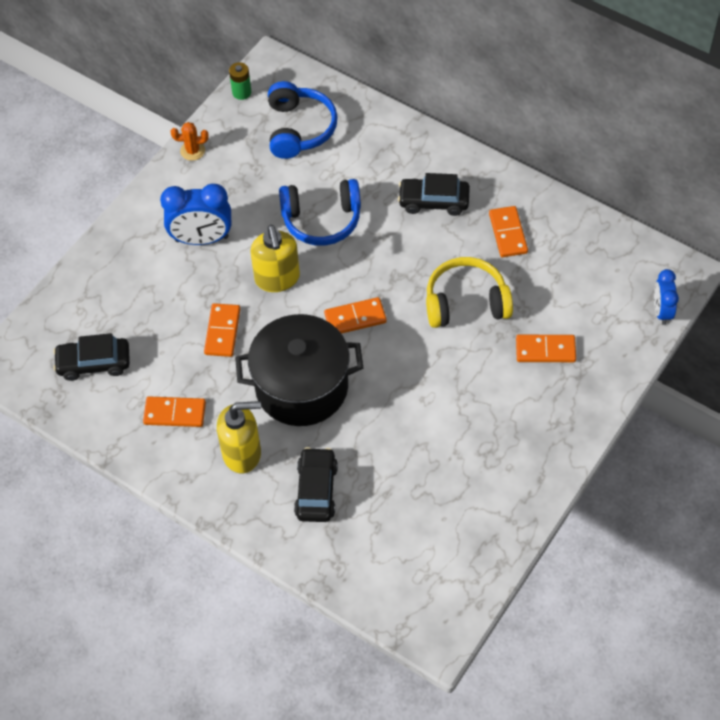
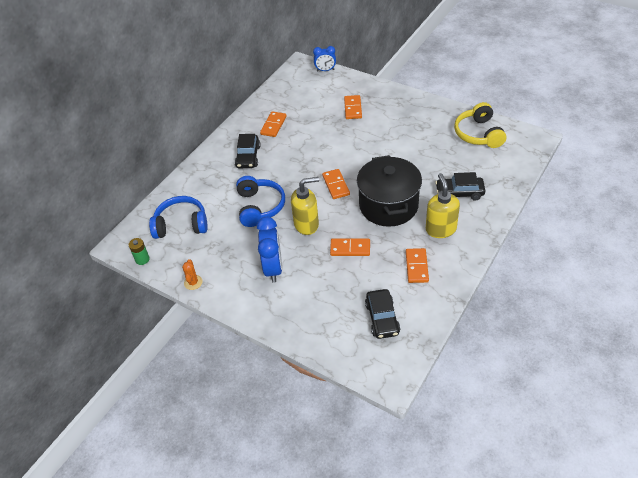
camera: 90 degrees left, 10 degrees down
yellow headphones [426,257,513,328] -> yellow headphones moved to [454,102,506,148]
orange domino [489,206,528,257] -> orange domino turned 60 degrees counterclockwise [260,111,287,137]

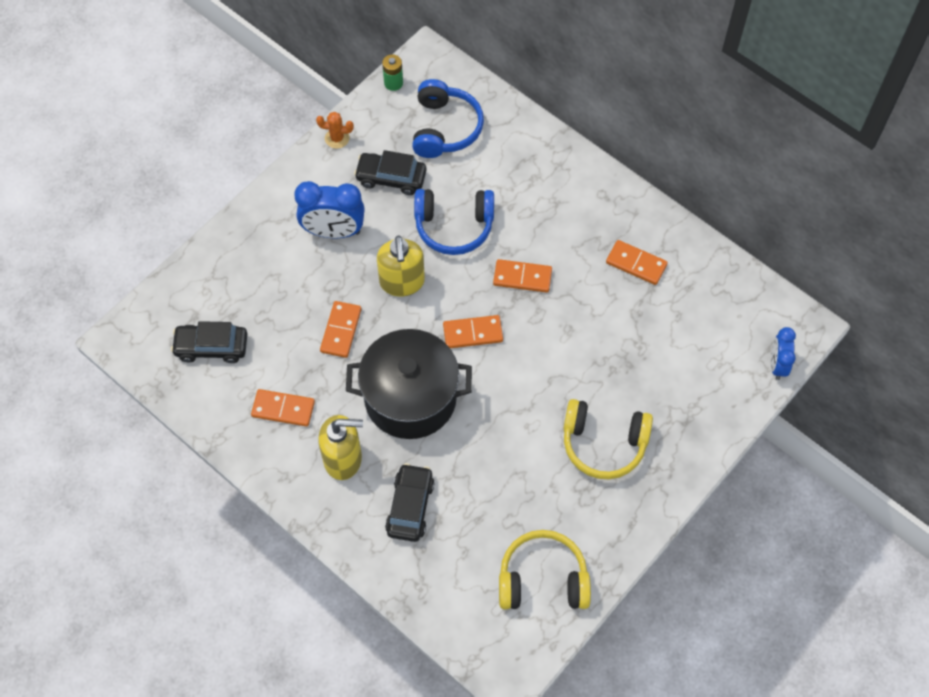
camera: 95 degrees right, 15 degrees up
black car [235,134,261,168] -> black car moved to [354,150,427,195]
orange domino [344,95,362,119] -> orange domino moved to [493,259,552,293]
none -> yellow headphones [563,399,653,479]

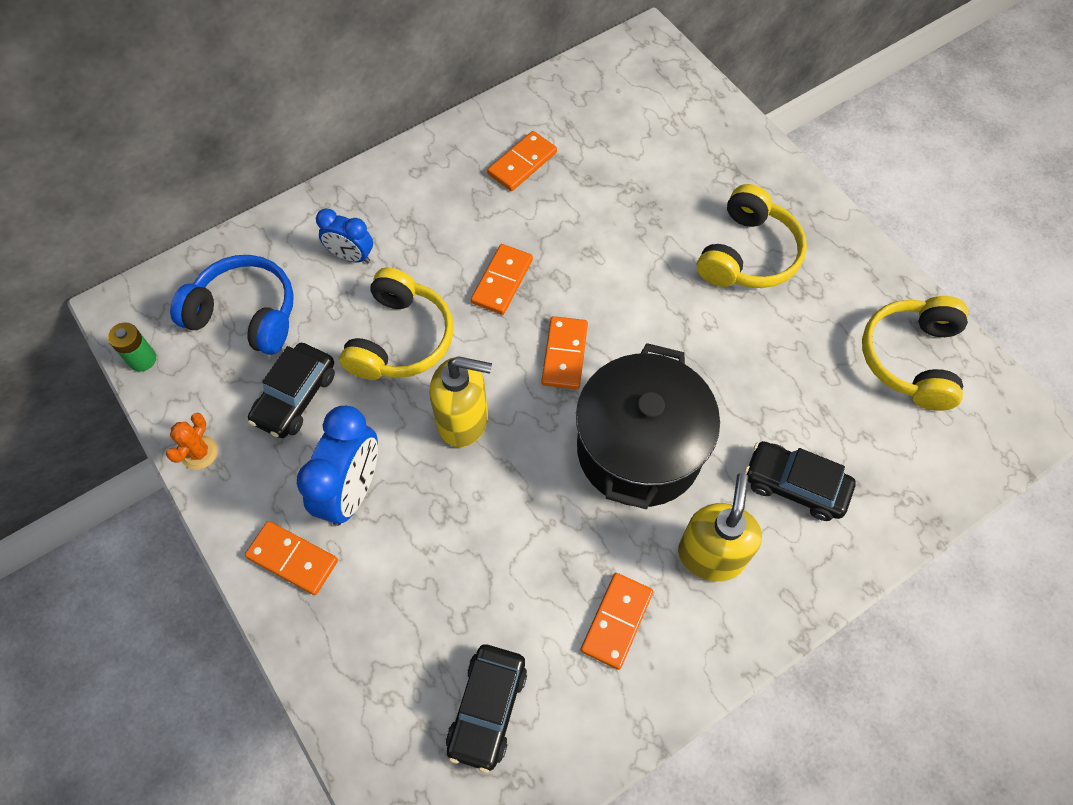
camera: 75 degrees left, 0 degrees up
orange domino [320,301,362,358] -> orange domino moved to [245,521,338,595]
blue headphones [414,189,494,255] -> yellow headphones [339,268,454,380]
blue clock [771,327,796,380] -> blue clock moved to [316,208,373,263]

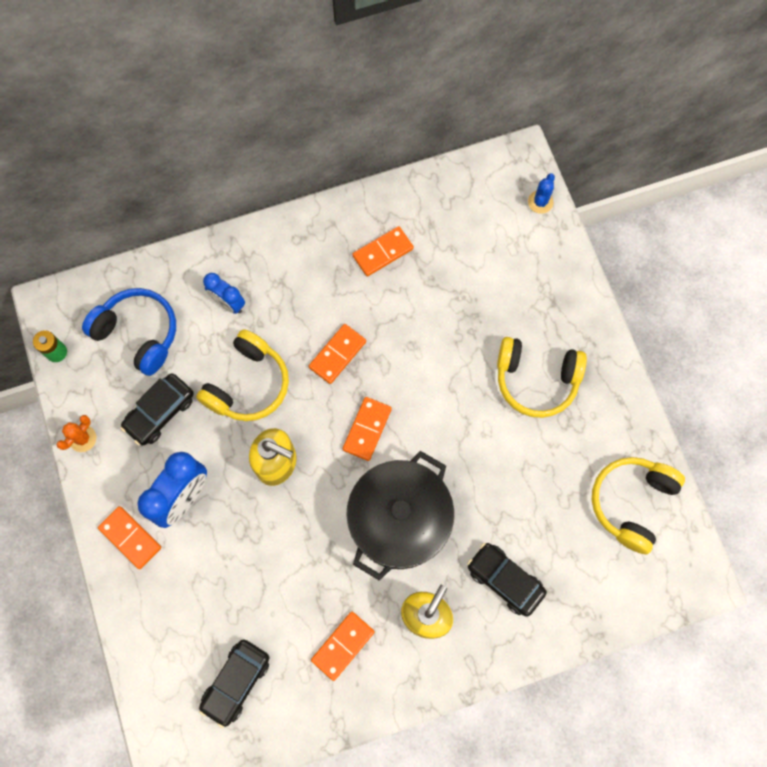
camera: 15 degrees right, 10 degrees up
yellow headphones [697,184,807,288] -> yellow headphones turned 60 degrees clockwise [497,337,587,418]
none -> blue cactus [528,173,555,214]

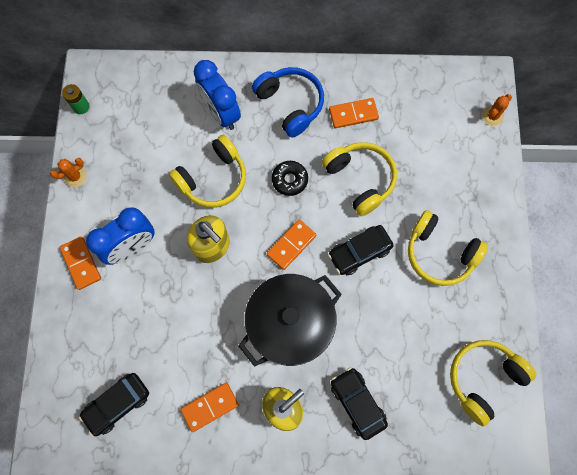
camera: 20 degrees right, 0 degrees up
blue headphones [82,288,176,376] -> blue headphones moved to [252,67,324,137]
black car [121,373,194,445] -> black car moved to [328,225,394,276]
blue clock [203,273,245,314] -> blue clock [194,60,241,130], size x1.64
orange domino [309,324,366,384] -> black donut [272,161,308,196]
blue cactus [528,173,555,214] -> orange cactus [482,94,512,126]
none -> yellow headphones [322,142,397,216]

